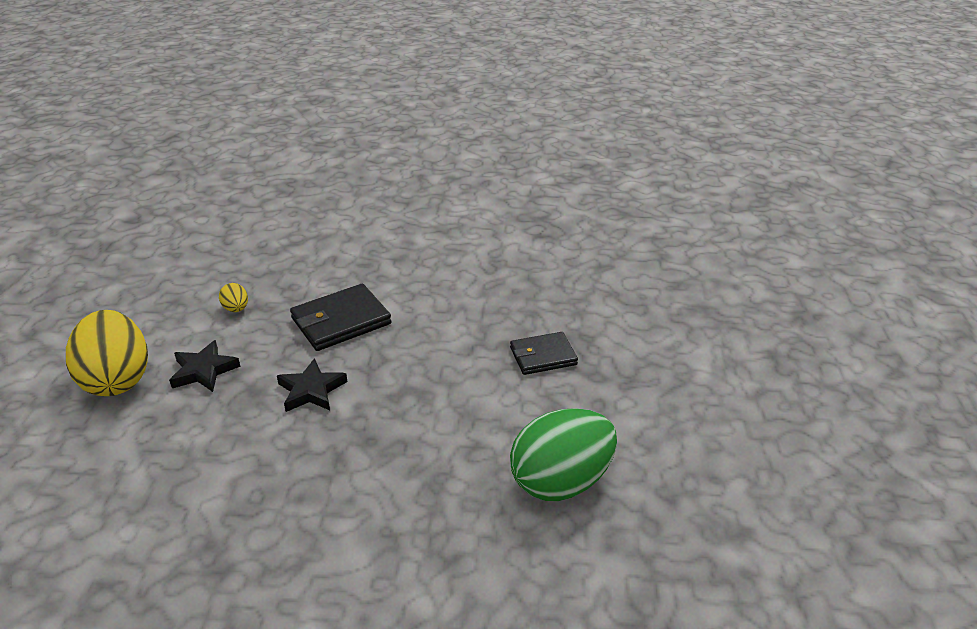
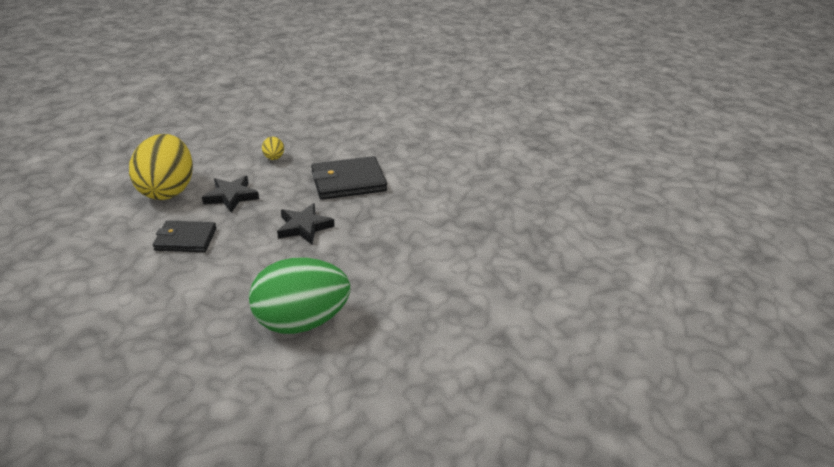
camera: 15 degrees right, 0 degrees up
black wallet [510,332,578,375] -> black wallet moved to [153,221,216,252]
green egg [510,408,617,501] -> green egg moved to [249,258,350,334]

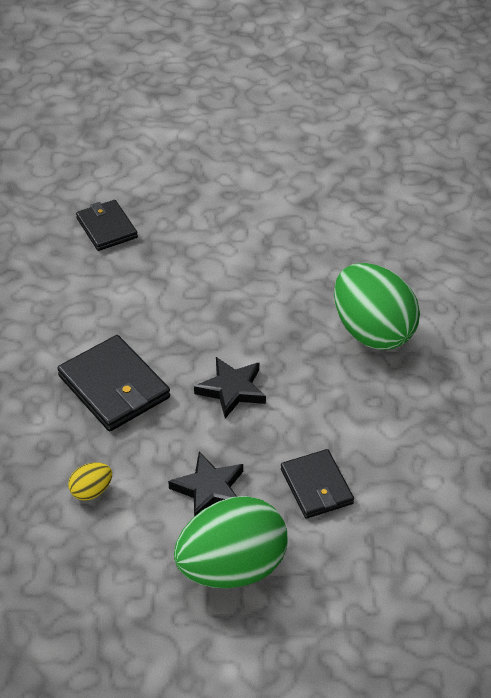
camera: 110 degrees left, 10 degrees up
yellow egg [129,134,193,200] -> green egg [174,496,288,588]
none -> black wallet [76,200,138,251]

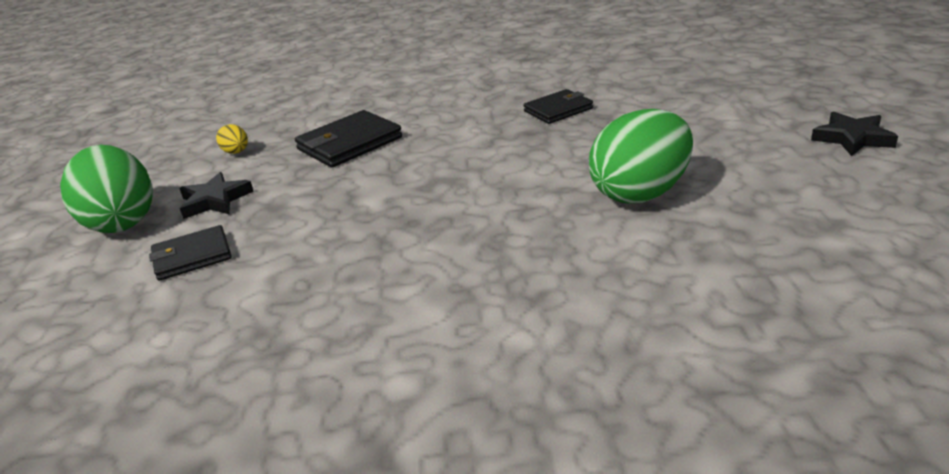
camera: 90 degrees right, 15 degrees down
black star [194,357,266,419] -> black star moved to [811,112,898,156]
green egg [334,263,420,350] -> green egg moved to [589,109,693,203]

